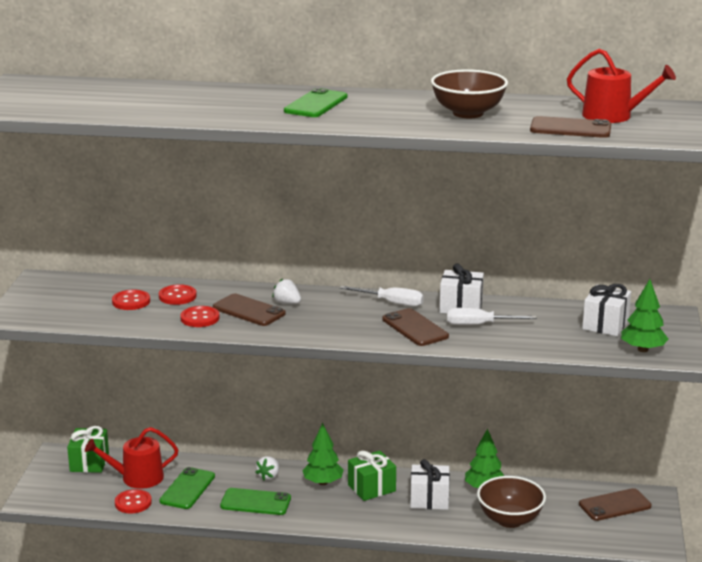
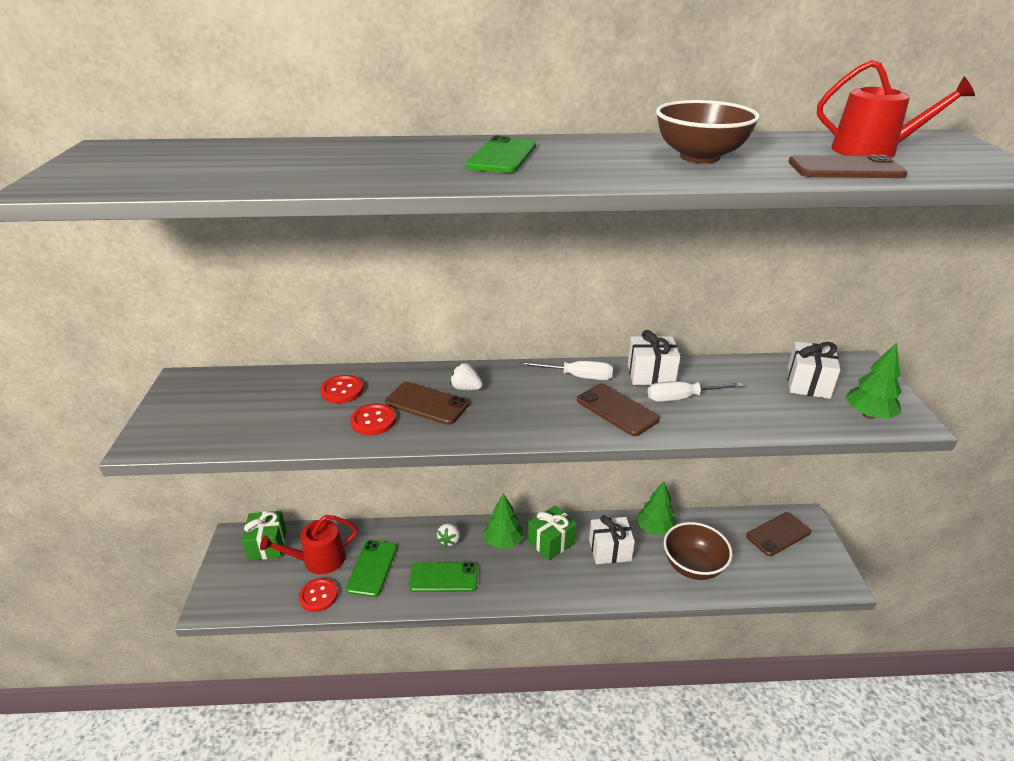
camera: 10 degrees left, 10 degrees up
red button [112,290,150,310] -> none

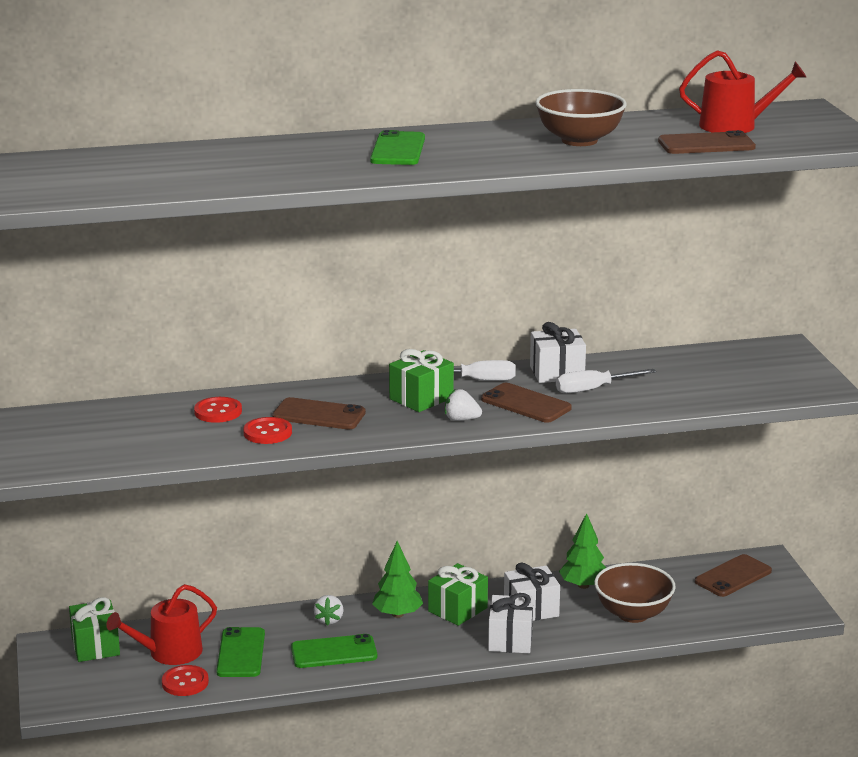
camera: 10 degrees left, 10 degrees down
white strawberry [450,363,483,390] -> white strawberry moved to [445,389,482,421]
white gift [787,342,840,399] -> white gift moved to [488,593,533,653]
green tree [845,343,902,419] -> none
none -> green gift [389,349,454,412]

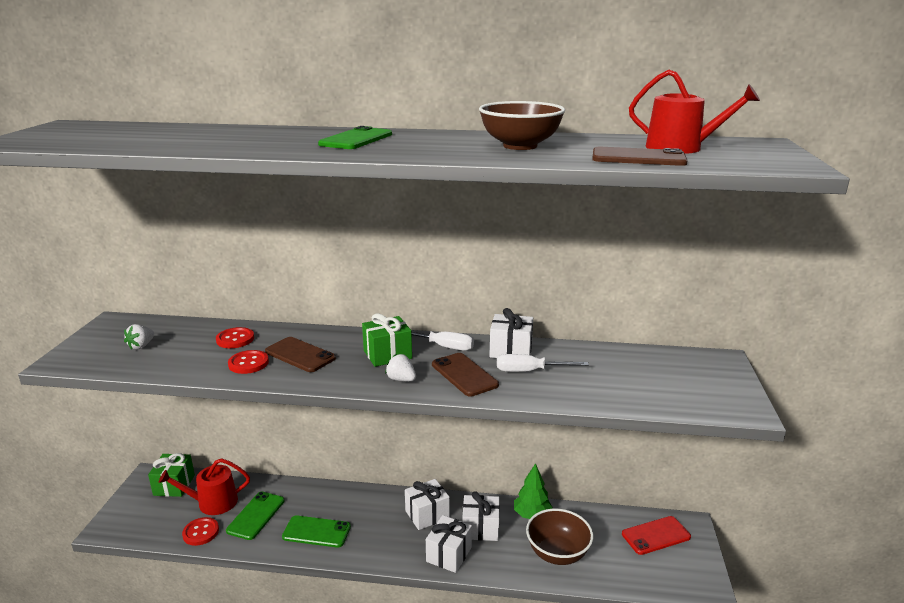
camera: 20 degrees right, 0 degrees up
white strawberry [314,595,343,626] -> white strawberry moved to [124,324,154,350]
green tree [372,541,423,618] -> none
green gift [428,563,488,626] -> white gift [405,479,450,530]
brown phone [695,554,772,597] -> red phone [622,516,691,555]

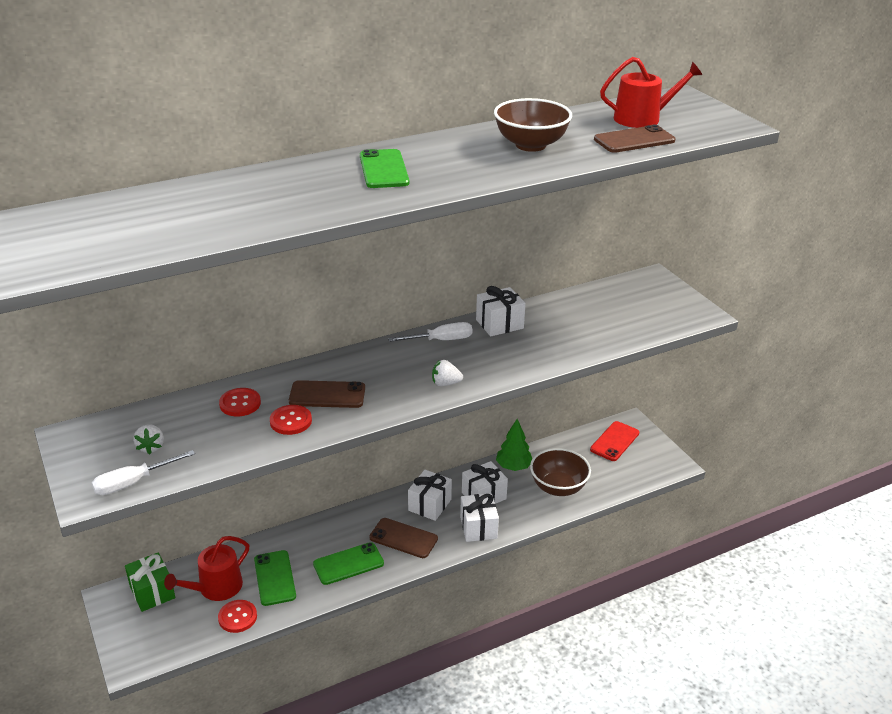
camera: 35 degrees left, 10 degrees up
green gift [362,313,412,367] -> none
brown phone [432,353,499,397] -> brown phone moved to [369,518,438,558]
white screwdriver [497,354,589,372] -> white screwdriver moved to [92,450,195,495]

